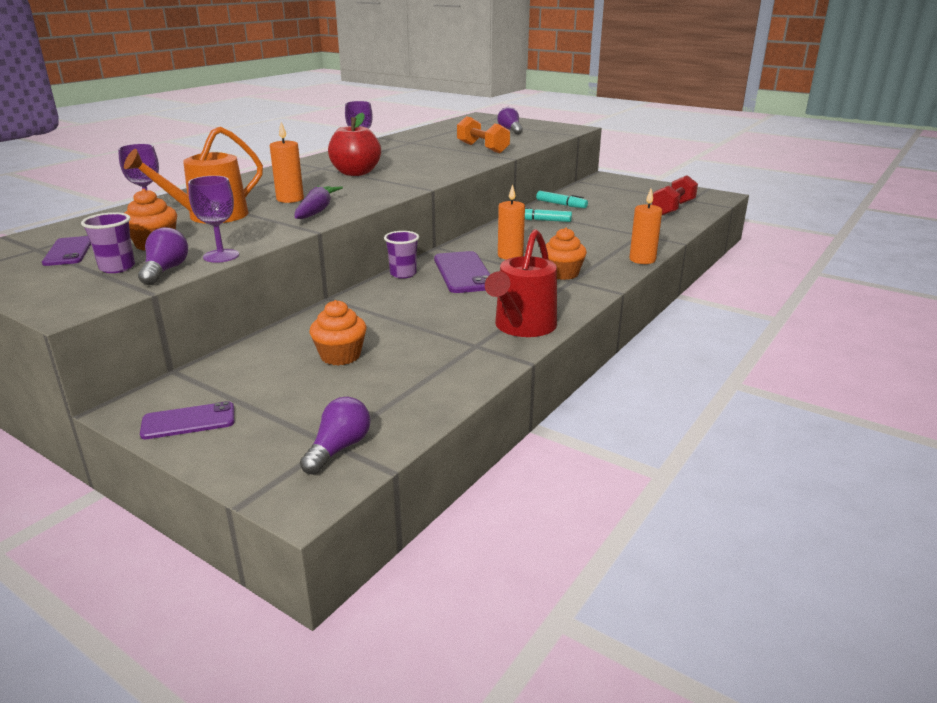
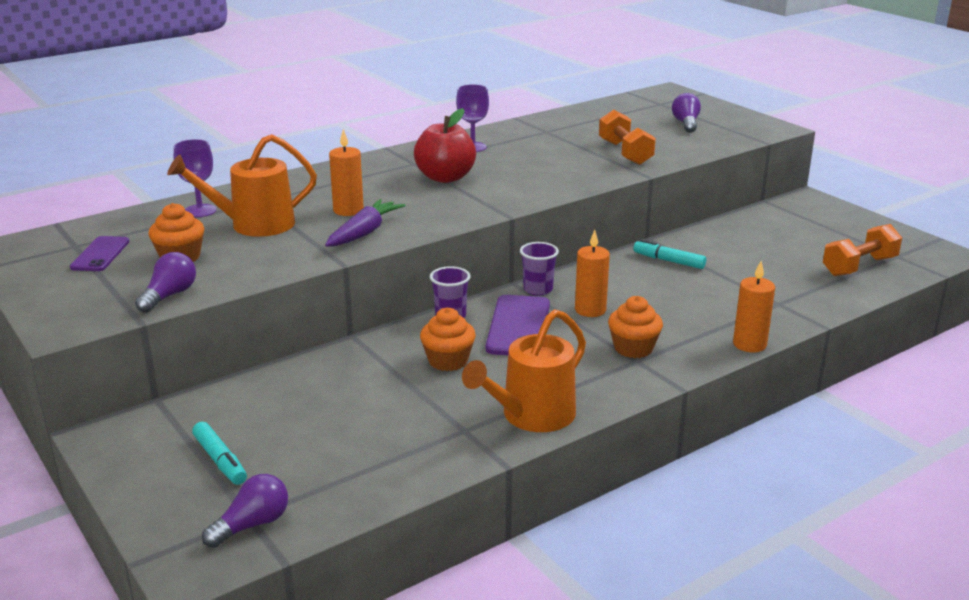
camera: 20 degrees right, 0 degrees up
purple cup [81,212,135,273] -> purple cup moved to [520,242,559,296]
purple phone [140,401,234,439] -> none
purple goblet [188,176,239,263] -> none
orange cupcake [310,300,367,366] -> orange cupcake moved to [420,308,476,371]
red watering can [485,229,557,337] -> orange watering can [462,309,586,432]
turquoise marker [536,191,588,208] -> turquoise marker moved to [192,422,247,485]
red dumbbell [652,175,698,215] -> orange dumbbell [823,224,902,276]

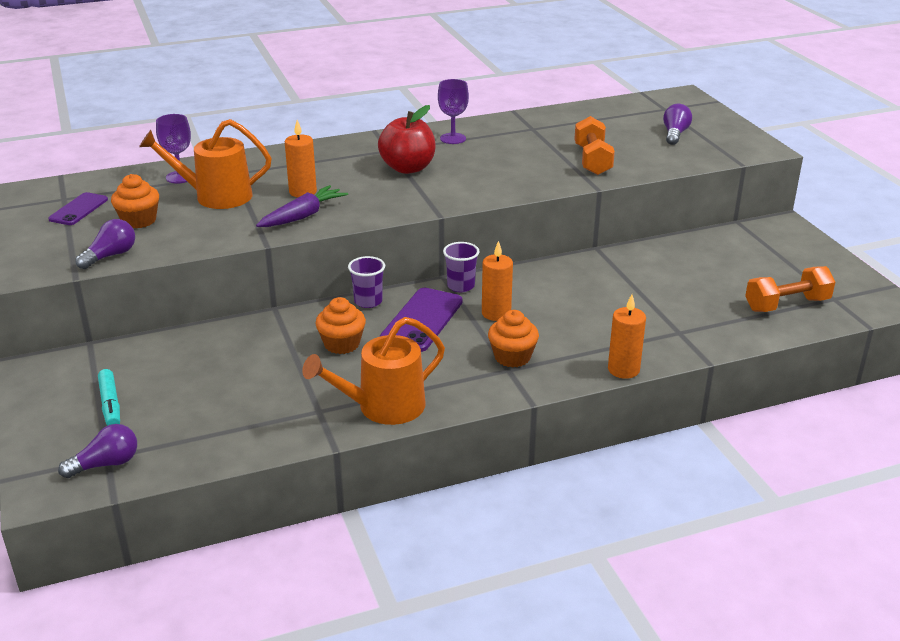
camera: 15 degrees right, 5 degrees up
turquoise marker [633,239,706,269] -> none

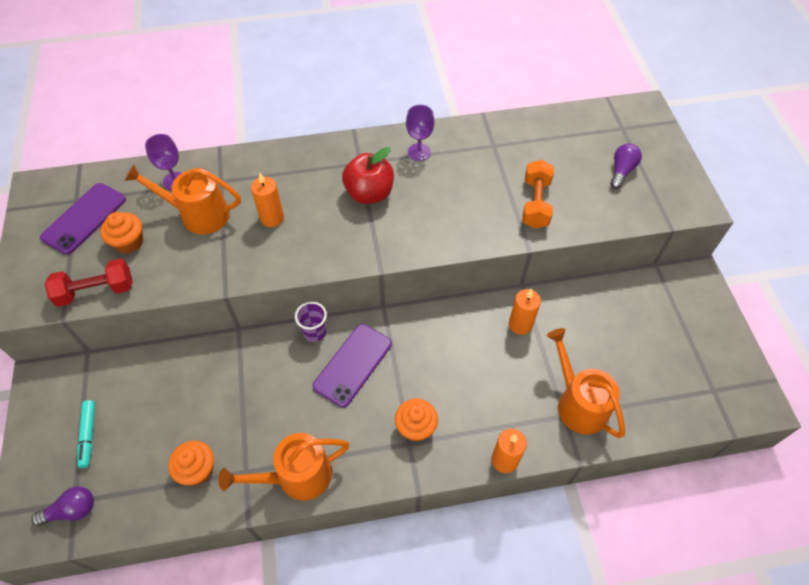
camera: 10 degrees right, 25 degrees up
purple phone [48,192,108,225] -> purple phone [40,183,126,255], size x1.60
purple light bulb [75,219,135,269] -> red dumbbell [45,259,133,307]
purple carrot [256,185,348,227] -> none
orange cupcake [315,297,366,354] -> orange cupcake moved to [168,441,214,485]
purple cup [443,242,480,292] -> none
orange candle [482,241,513,321] -> orange candle moved to [509,289,541,335]
orange dumbbell [745,266,835,312] -> none
none -> orange watering can [547,328,625,438]

